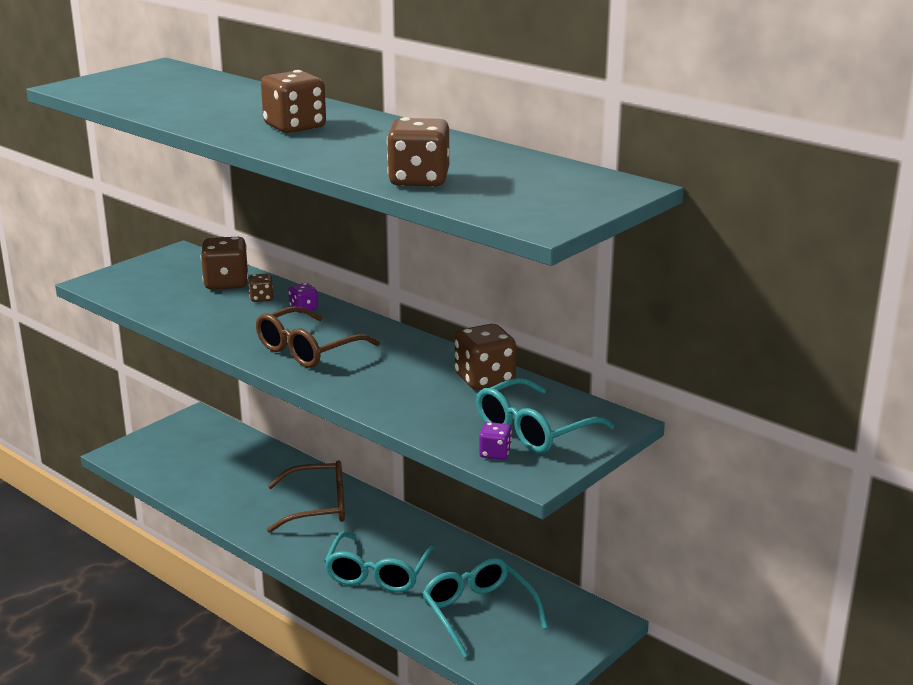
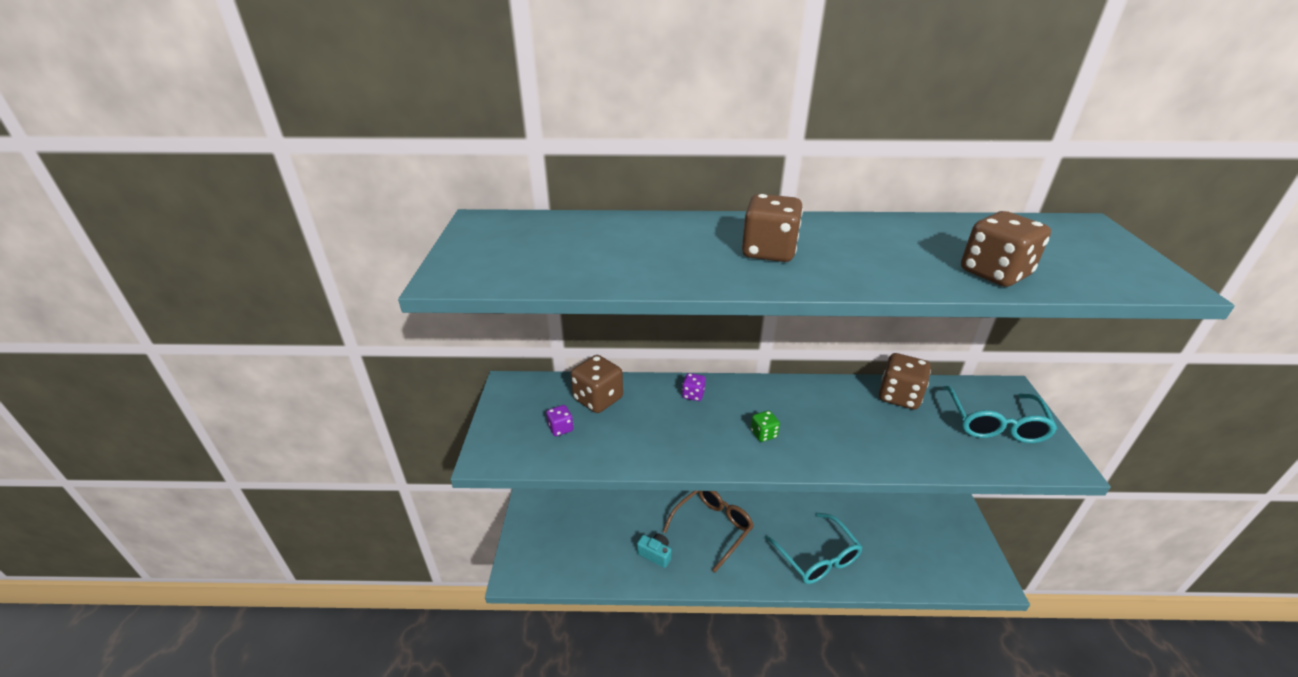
camera: 40 degrees left, 10 degrees up
brown dice [249,274,273,302] -> none
brown glasses [256,306,380,368] -> green dice [751,411,780,442]
turquoise glasses [422,558,548,658] -> none
purple dice [479,422,512,460] -> purple dice moved to [546,405,573,436]
none -> turquoise camera [637,534,672,568]

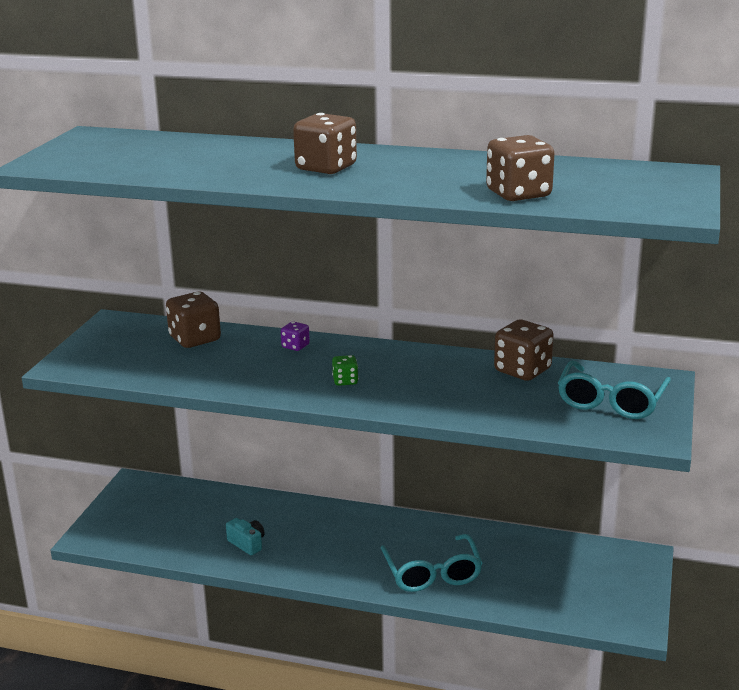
camera: 15 degrees right, 10 degrees down
purple dice [546,405,573,436] -> none
brown glasses [662,491,754,573] -> none

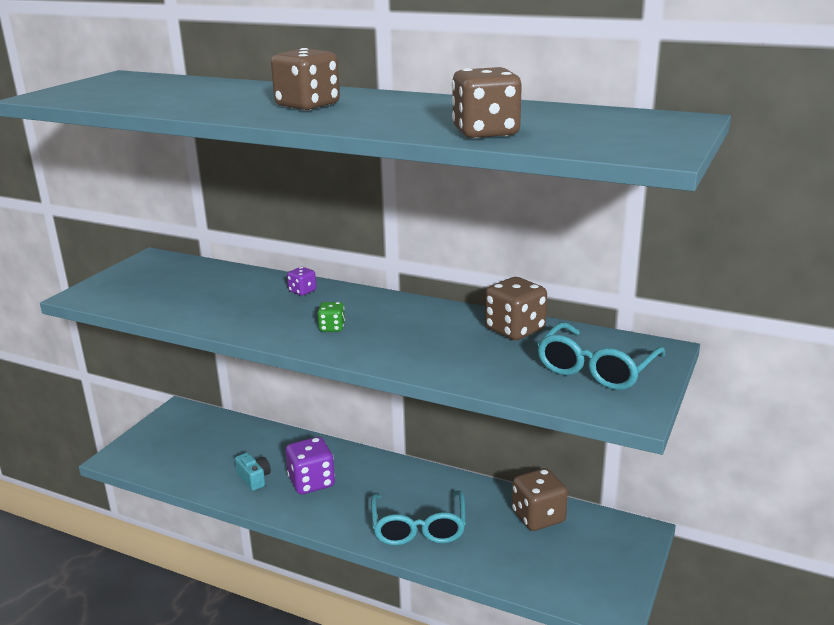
camera: 10 degrees right, 0 degrees up
brown dice [166,292,221,348] -> brown dice moved to [512,468,568,531]
none -> purple dice [285,437,335,494]

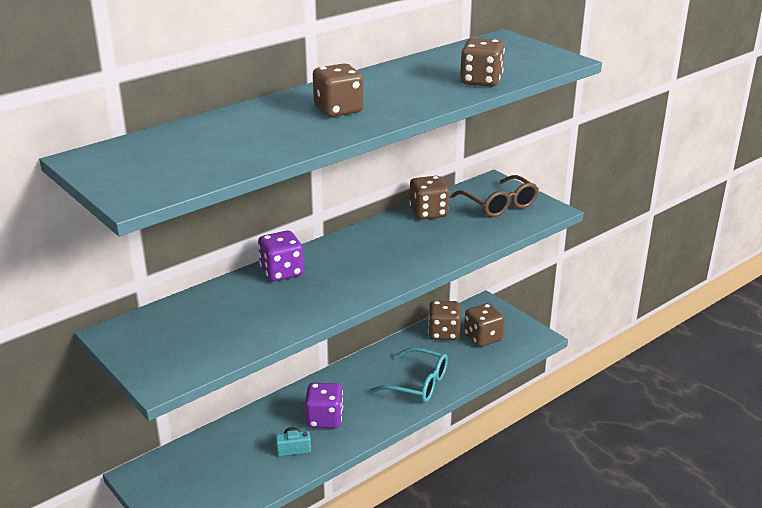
camera: 65 degrees left, 5 degrees up
purple dice [287,267,316,296] -> purple dice [258,231,304,282], size x1.93
green dice [317,302,345,332] -> none
turquoise glasses [537,323,665,390] -> brown glasses [452,175,539,217]
none -> brown dice [464,303,505,347]

